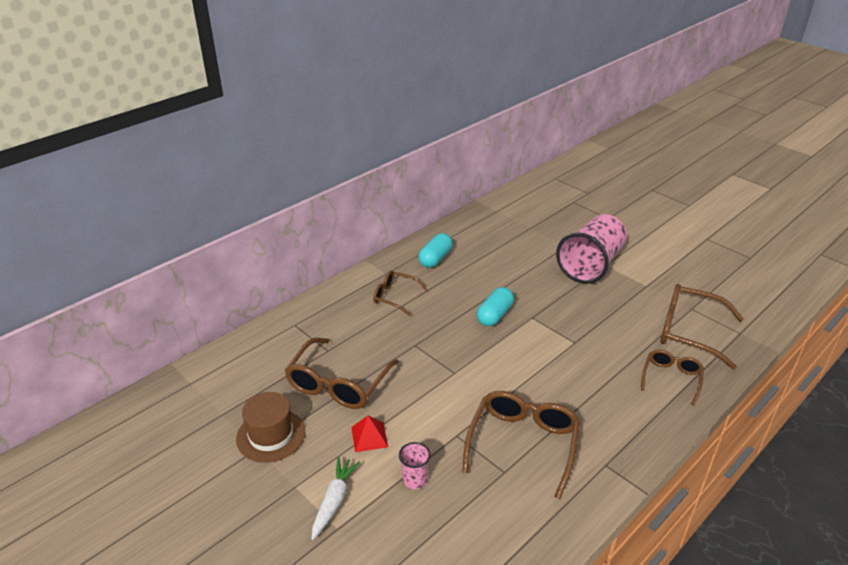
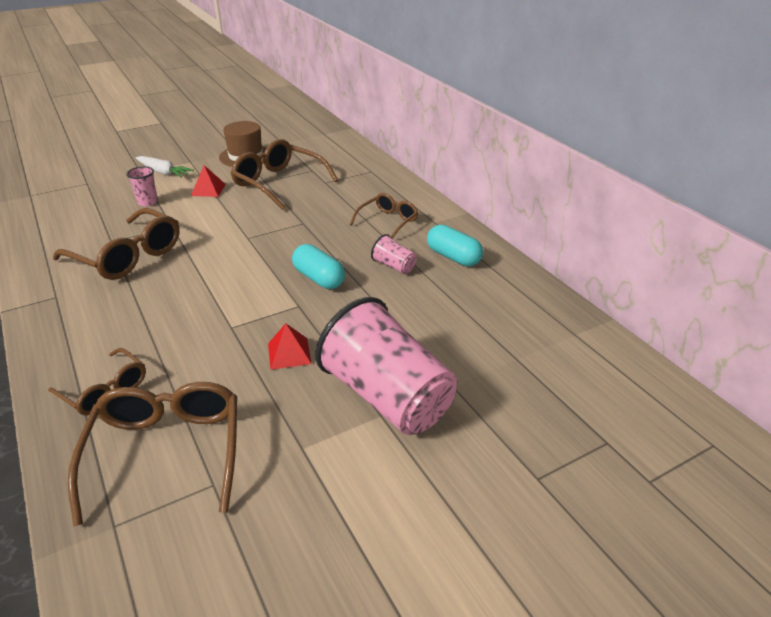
camera: 105 degrees right, 0 degrees up
brown glasses [660,284,744,369] -> brown glasses turned 45 degrees counterclockwise [68,382,237,526]
none -> red pyramid [268,323,312,370]
none -> pink cup [371,234,417,274]

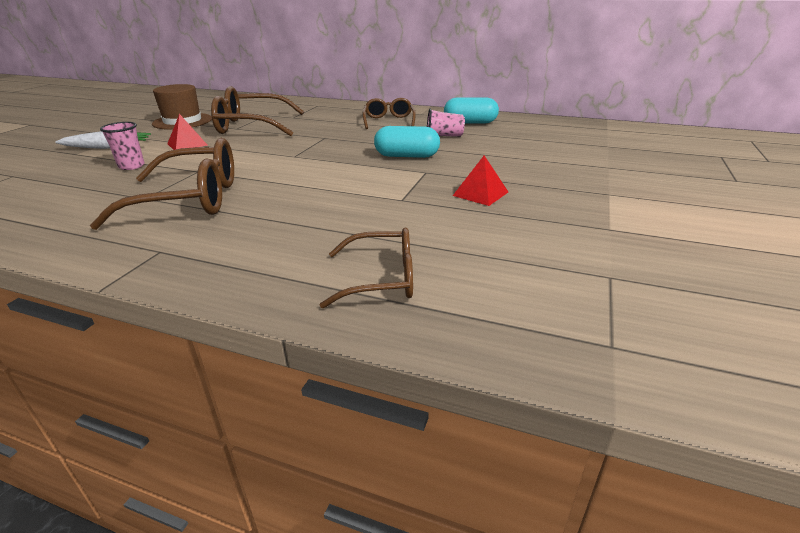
camera: 40 degrees left, 5 degrees down
brown glasses [68,382,237,526] -> none
pink cup [315,297,457,435] -> none

